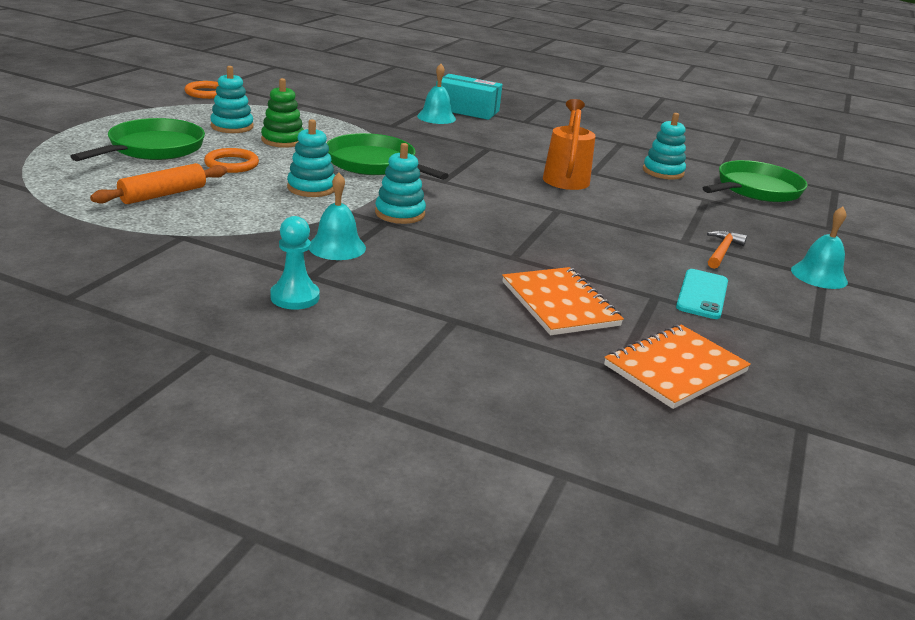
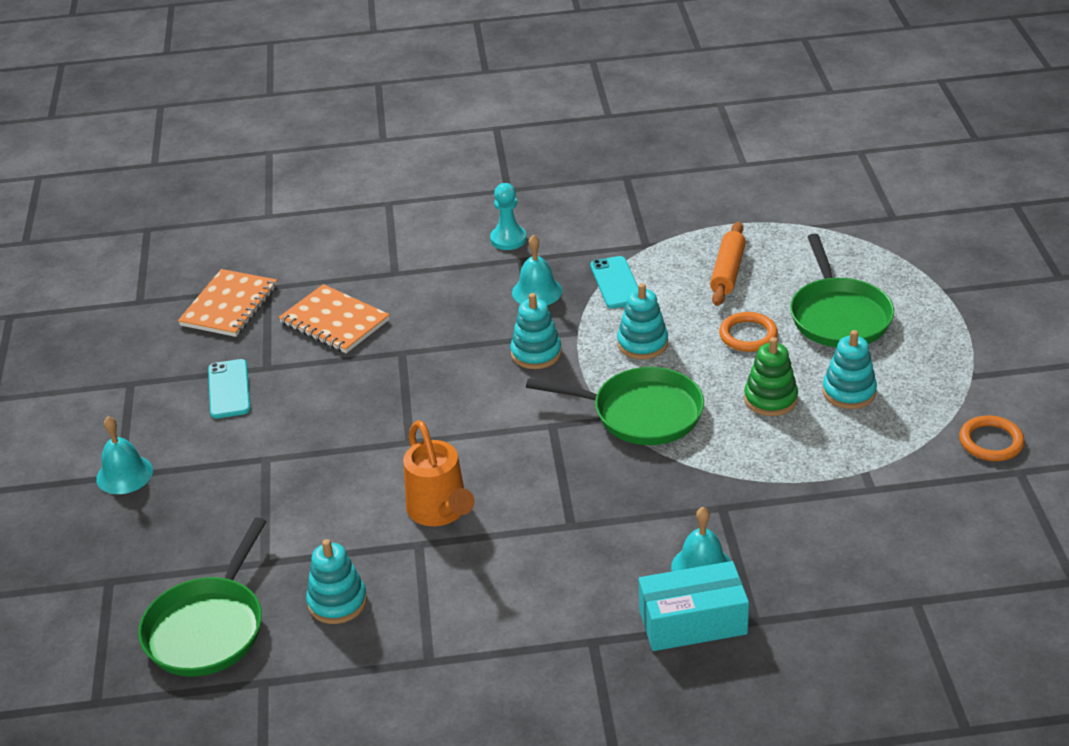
camera: 155 degrees right, 10 degrees up
orange hammer [707,230,747,269] -> none
none -> turquoise phone [590,256,638,308]

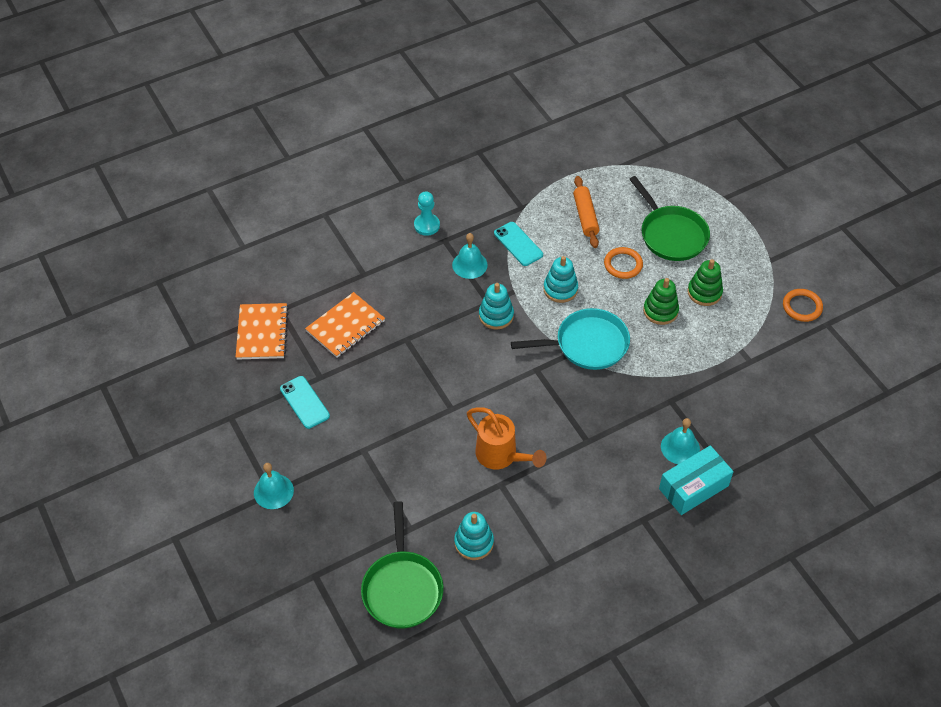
camera: 25 degrees left, 15 degrees up
orange notebook [279,284,390,353] -> orange notebook turned 60 degrees counterclockwise [305,292,385,358]
green pan [526,367,704,445] -> turquoise pan [511,308,630,370]
turquoise stacking toy [823,330,877,409] -> green stacking toy [687,259,723,306]

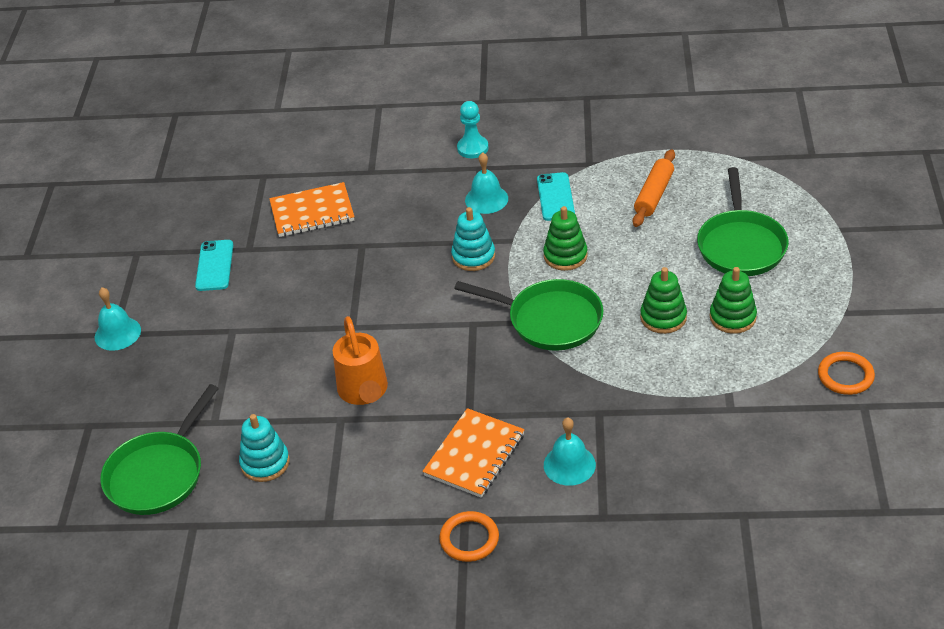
camera: 35 degrees right, 10 degrees down
orange notebook [236,303,289,360] -> orange notebook moved to [422,408,525,498]
turquoise pan [511,308,630,370] -> green pan [454,279,603,351]
turquoise stacking toy [543,256,578,303] -> green stacking toy [543,206,588,271]
orange ring [604,247,643,279] -> orange ring moved to [439,511,499,562]
turquoise box [659,445,734,515] -> none

